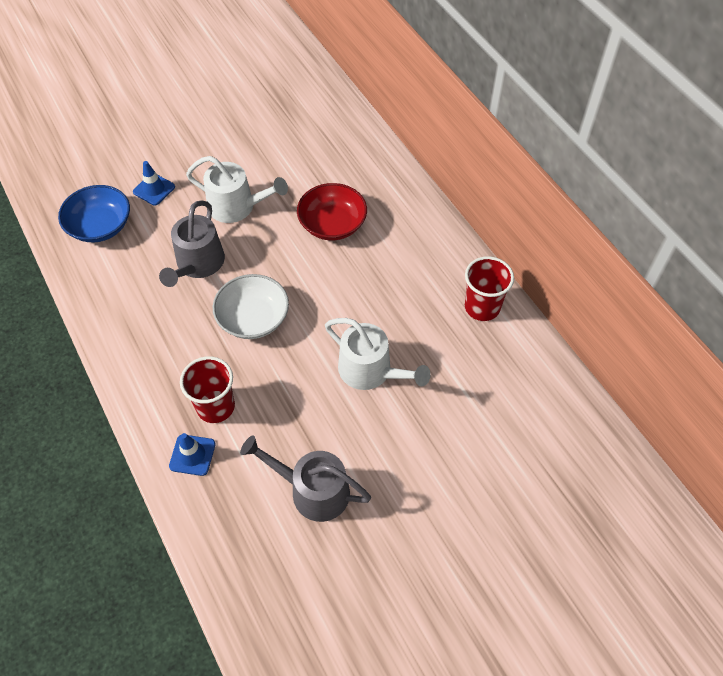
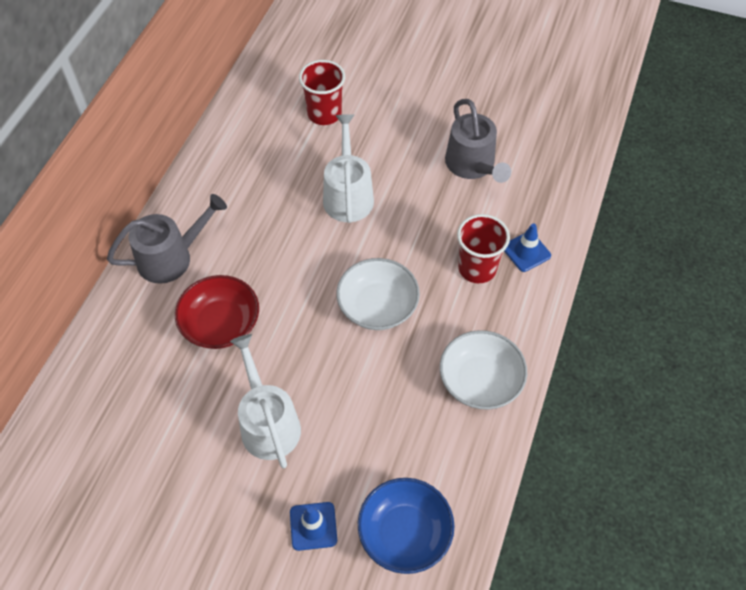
camera: 130 degrees left, 0 degrees up
grey watering can [159,200,225,287] -> grey watering can moved to [107,194,227,284]
red cup [465,256,514,321] -> red cup moved to [299,60,345,125]
none -> white bowl [440,330,527,410]

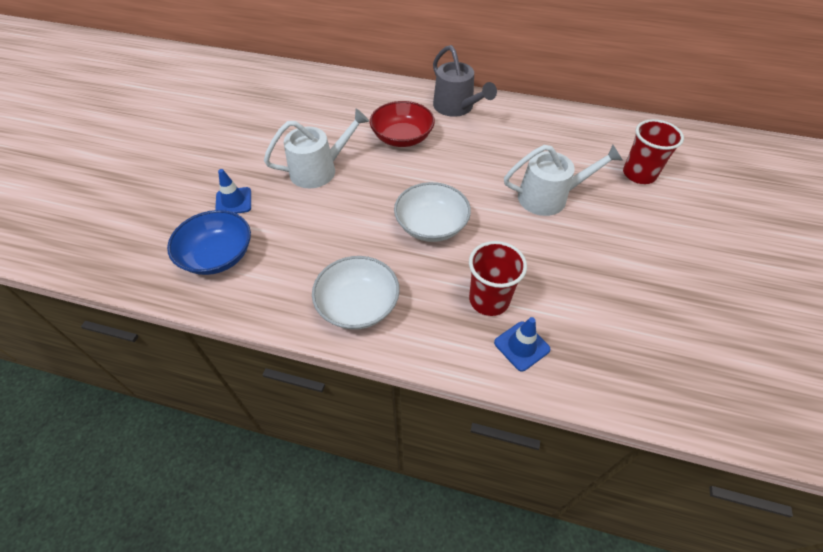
camera: 85 degrees right, 5 degrees down
grey watering can [445,99,511,183] -> none

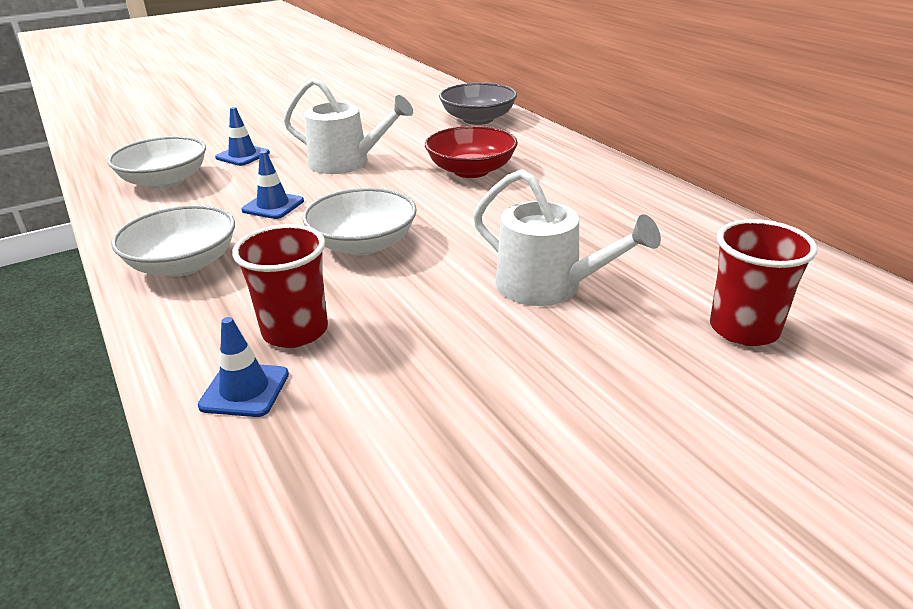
camera: 45 degrees right, 20 degrees down
blue bowl [167,210,251,275] -> white bowl [107,136,206,189]
grey watering can [433,45,497,117] -> none
none -> blue traffic cone [241,151,304,219]
none -> grey bowl [439,83,517,125]

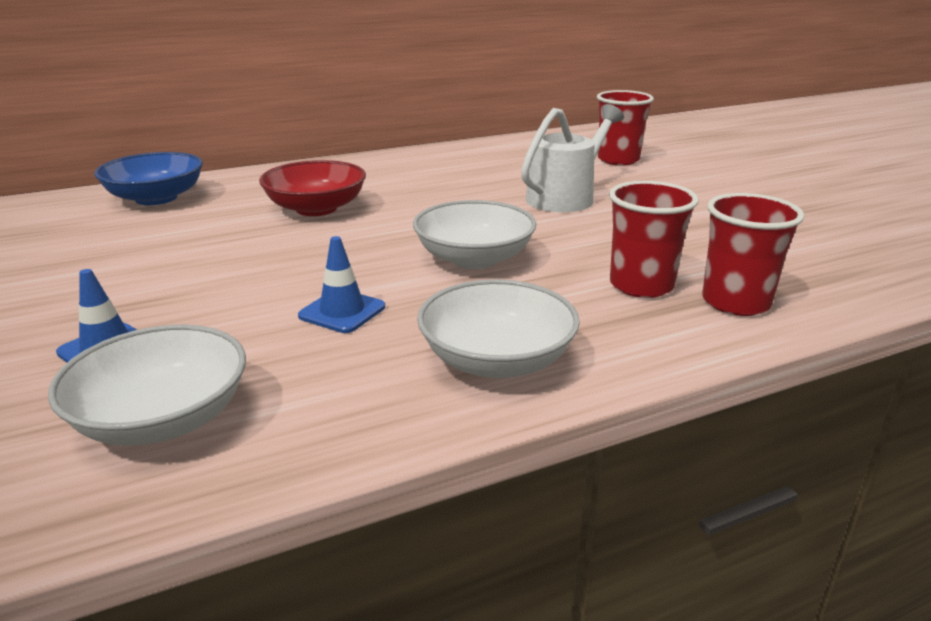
camera: 85 degrees left, 5 degrees down
blue traffic cone [198,317,289,417] -> red cup [702,193,804,316]
white watering can [283,78,413,174] -> none
grey bowl [439,83,517,125] -> blue bowl [94,152,203,205]

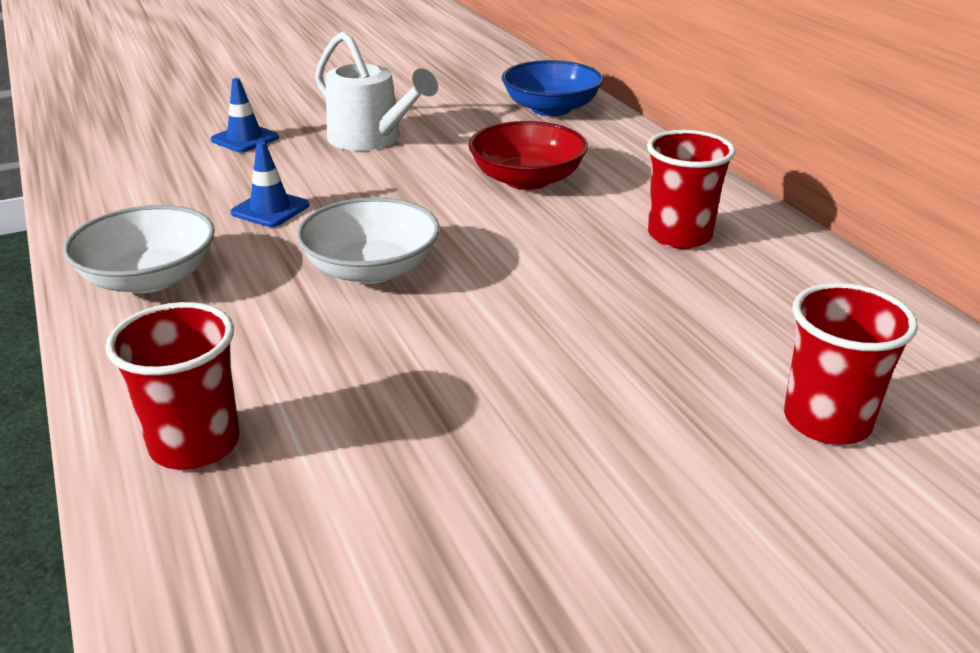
camera: 90 degrees right, 5 degrees up
white bowl [48,325,246,446] -> none
white watering can [521,104,624,212] -> white watering can moved to [315,31,438,151]
red cup [609,181,698,298] -> red cup moved to [647,130,735,249]

